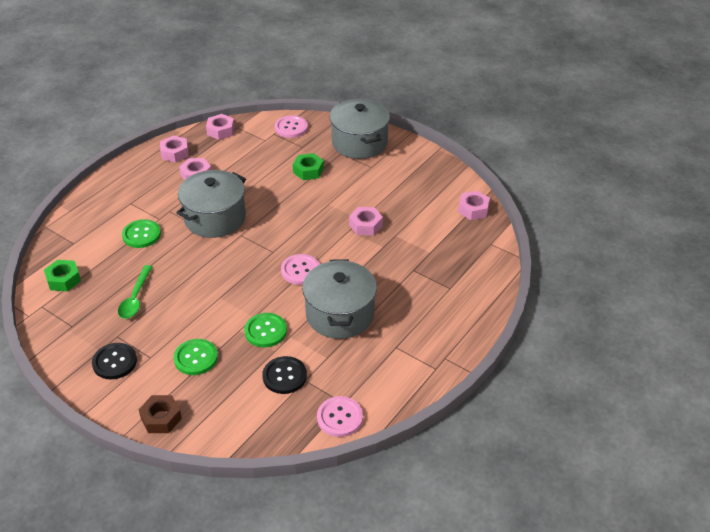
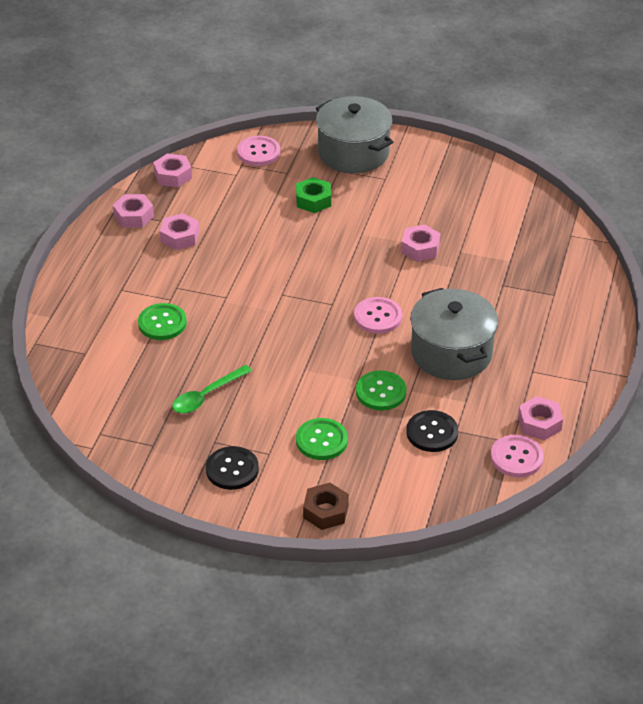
camera: 20 degrees left, 0 degrees up
green nut [44,260,81,291] -> none
green spoon [118,265,152,319] -> green spoon turned 60 degrees clockwise [172,365,252,414]
grey pot [176,170,246,238] -> none
pink nut [458,191,490,220] -> pink nut moved to [518,396,563,440]

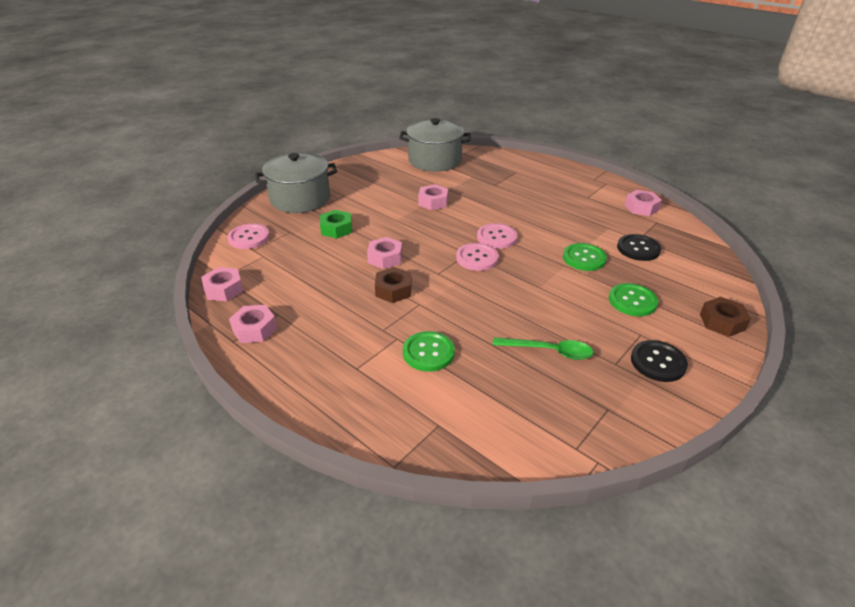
camera: 65 degrees left, 5 degrees down
pink nut [160,213,199,250] -> pink nut moved to [367,237,402,269]
green spoon [172,365,252,414] -> green spoon turned 60 degrees counterclockwise [493,337,594,360]
grey pot [410,288,498,380] -> grey pot moved to [399,118,471,172]
pink button [491,434,544,478] -> pink button moved to [456,243,499,271]
none -> brown nut [375,267,412,303]

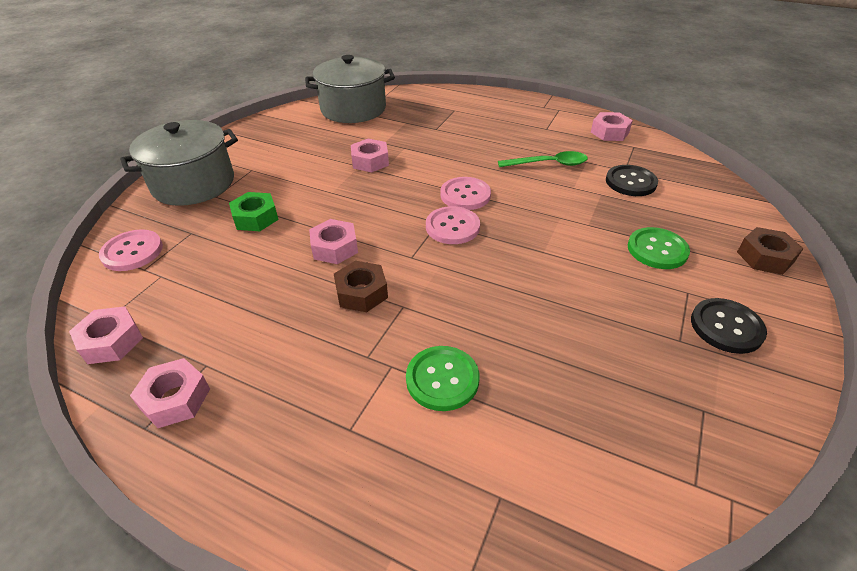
camera: 15 degrees left, 5 degrees up
green spoon [493,337,594,360] -> green spoon moved to [498,151,588,167]
green button [563,243,607,271] -> none

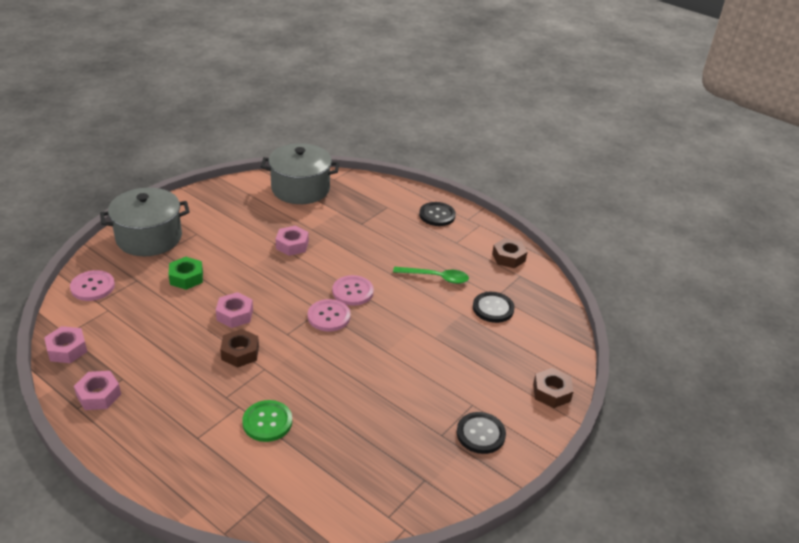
camera: 10 degrees right, 5 degrees down
pink nut [591,112,633,141] -> brown nut [492,238,527,268]
green button [628,227,690,269] -> none
none -> black button [419,202,456,226]

